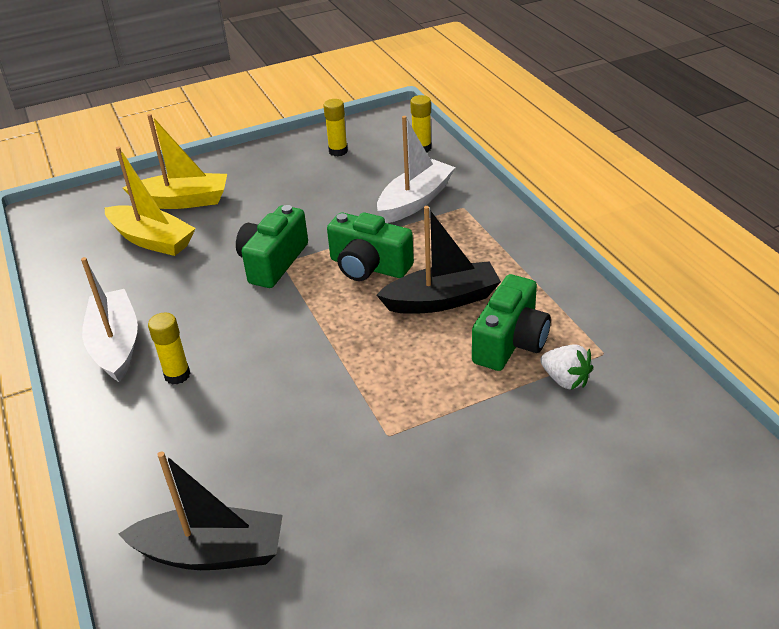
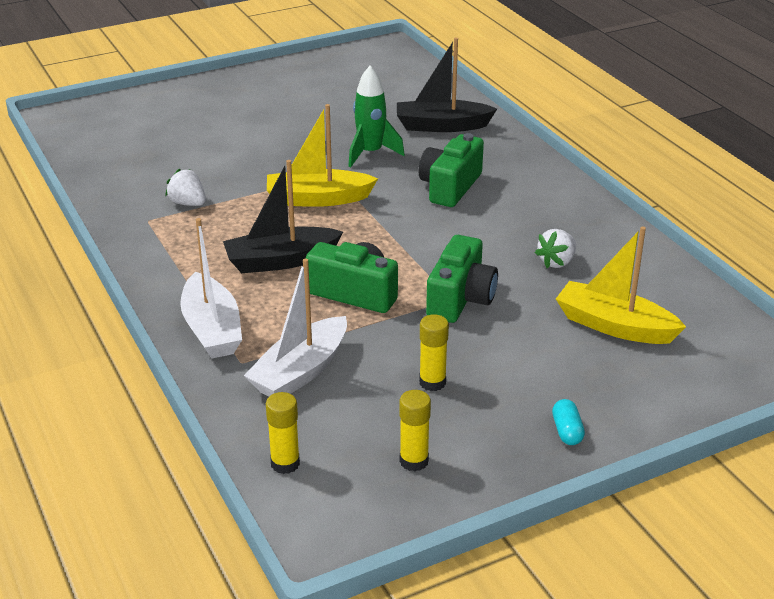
camera: 175 degrees right, 5 degrees down
white boat [81,257,138,382] -> white boat moved to [180,218,242,359]
yellow boat [123,114,227,209] -> yellow boat moved to [267,104,378,207]
yellow glue stick [148,312,191,385] -> yellow glue stick moved to [419,314,449,391]
green camera [472,274,551,371] -> green camera moved to [419,133,484,207]
none -> green rocket [348,66,405,167]
none -> white strawberry [535,229,576,268]
none -> turquoise capsule [552,399,585,445]

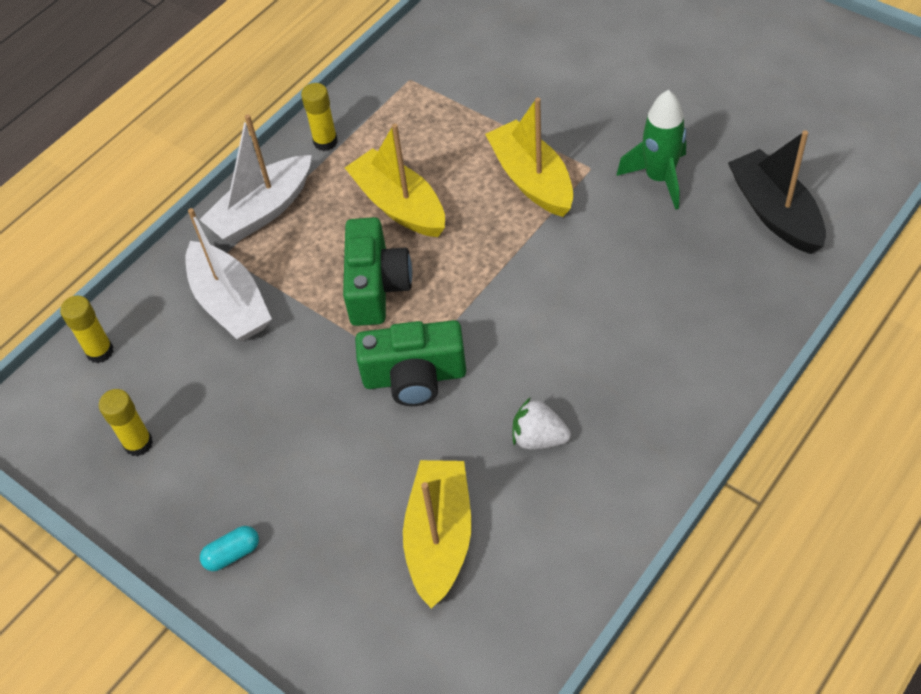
camera: 70 degrees right, 20 degrees up
white strawberry [165,168,206,206] -> none
black boat [223,160,343,273] -> yellow boat [345,124,445,237]
white boat [244,258,347,396] -> white boat turned 135 degrees counterclockwise [185,208,272,341]
green camera [419,133,484,207] -> none
yellow glue stick [419,314,449,391] -> yellow glue stick moved to [301,83,338,151]

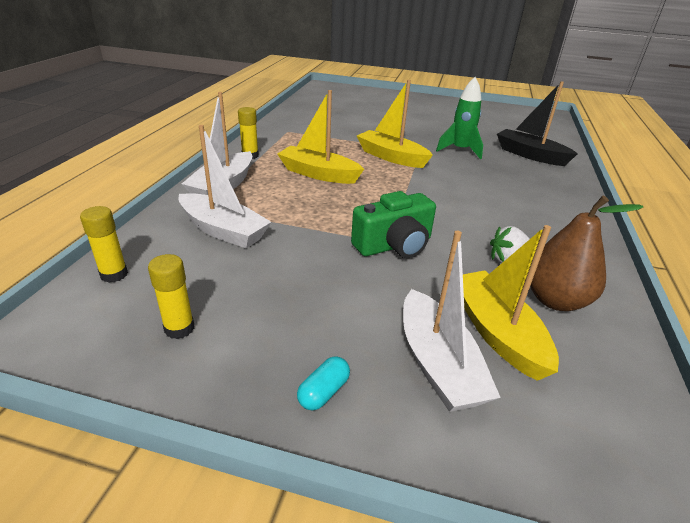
camera: 30 degrees left, 20 degrees down
green camera [343,217,412,326] -> none
none -> white boat [403,231,501,412]
none -> brown pear [530,196,643,311]

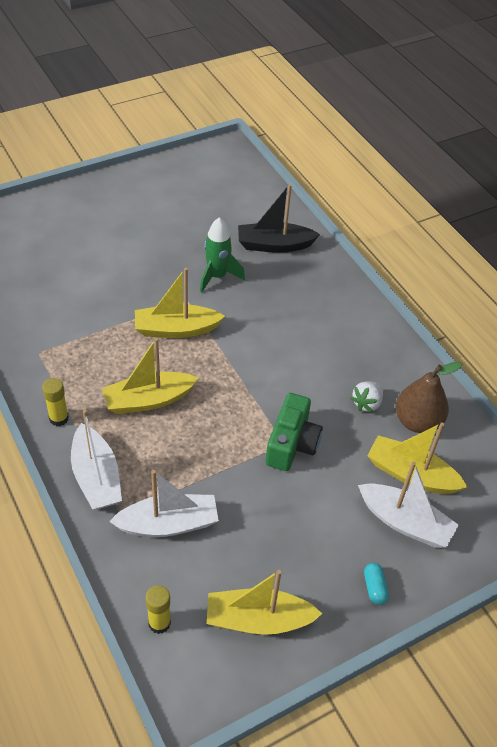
camera: 45 degrees left, 15 degrees up
yellow glue stick [148,254,194,339] -> yellow boat [207,570,322,635]

